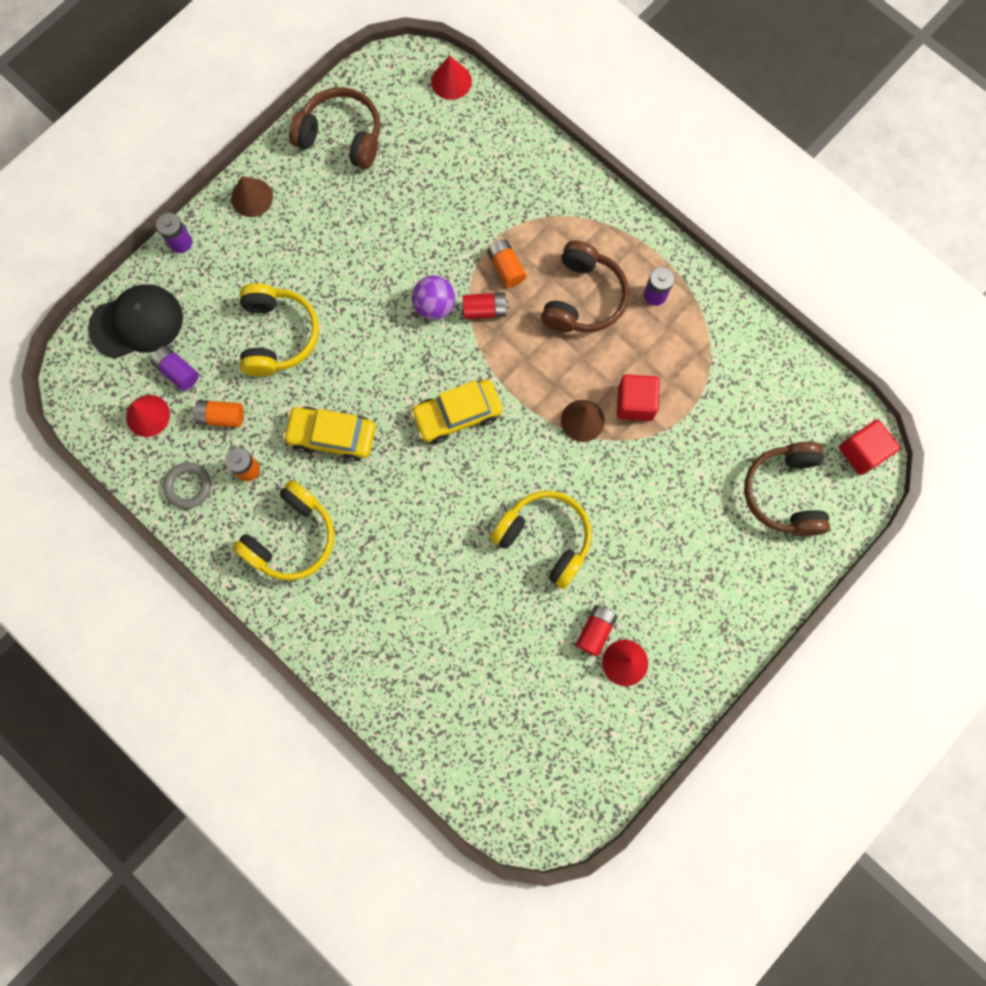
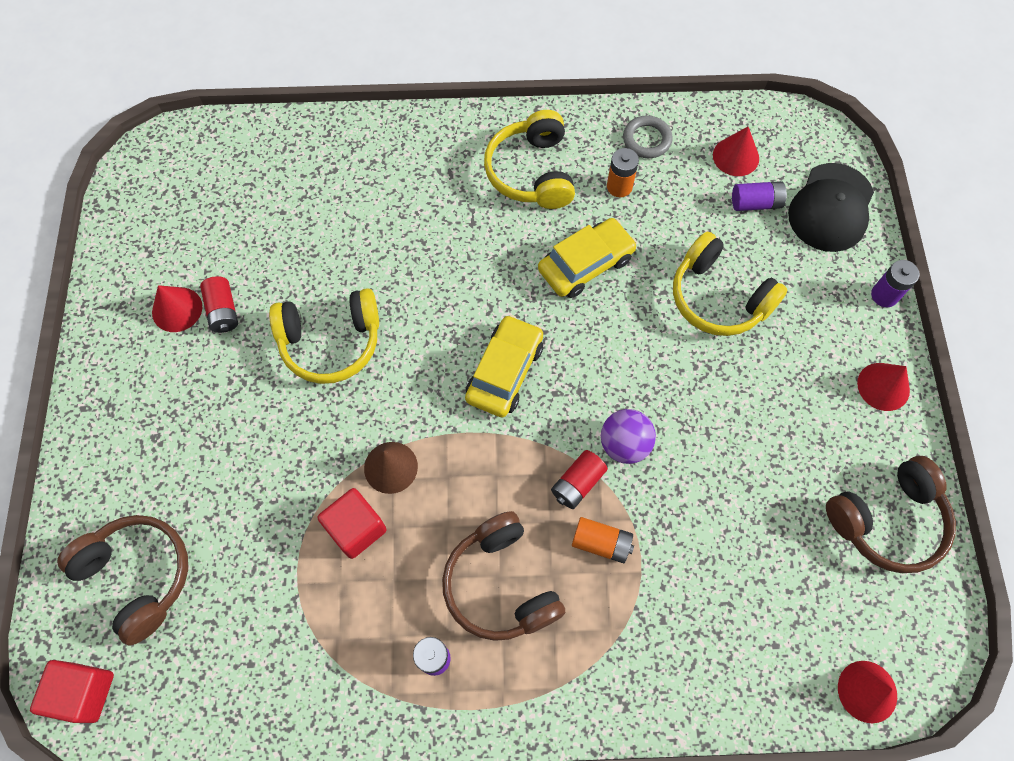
camera: 135 degrees right, 10 degrees down
orange battery [193,400,244,427] -> none
brown cone [231,176,273,217] -> red cone [857,363,910,411]

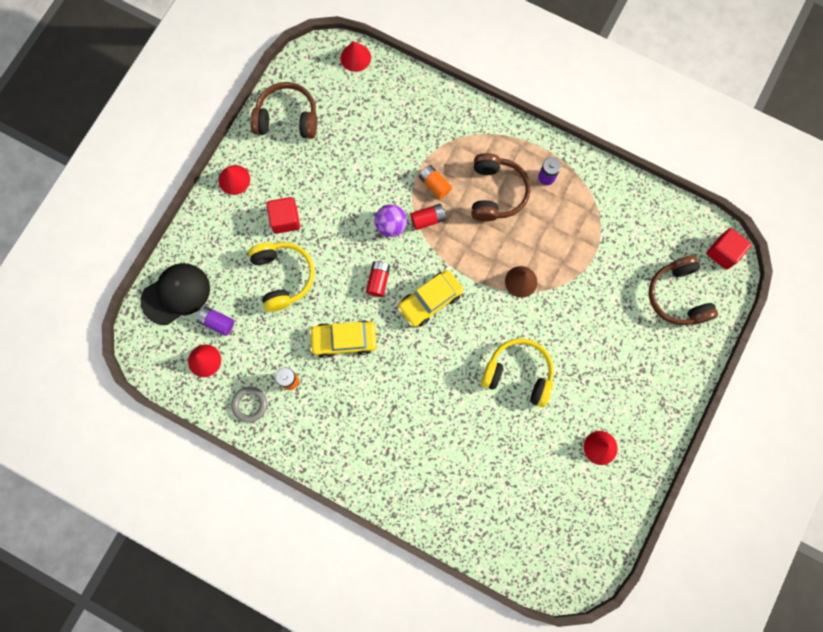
camera: 150 degrees left, 10 degrees up
red battery [200,276,238,333] -> red battery moved to [366,261,390,297]
red cube [317,488,387,559] -> red cube moved to [266,197,300,234]
yellow headphones [484,110,575,209] -> none
purple battery [871,260,920,307] -> none

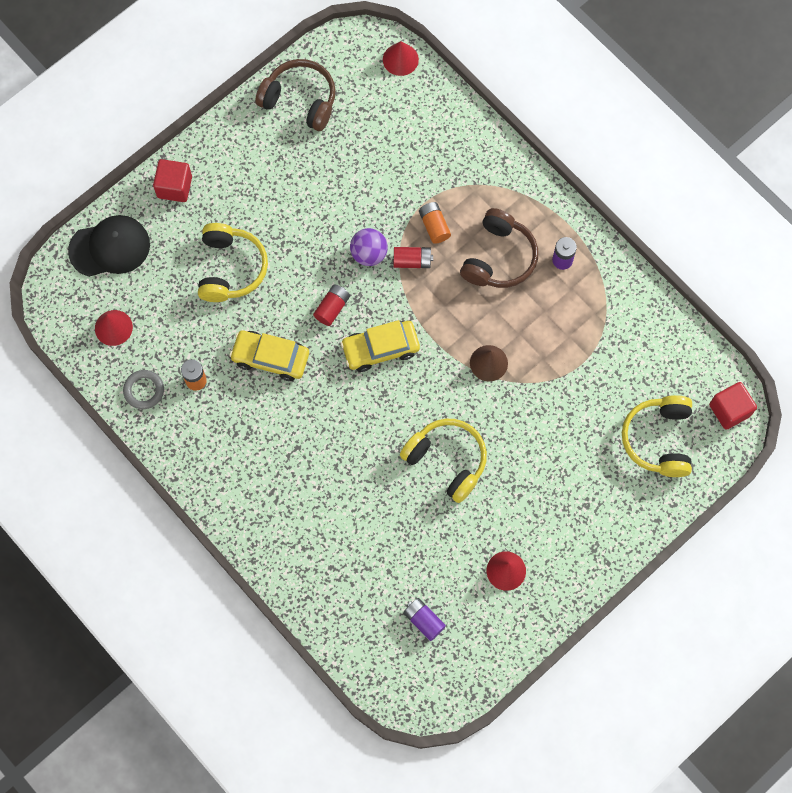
camera: 20 degrees right, 5 degrees down
purple battery [197,306,234,336] -> purple battery moved to [403,598,446,641]
red cone [219,165,250,195] -> none
red cube [266,197,300,234] -> red cube moved to [153,159,192,202]
brown headphones [649,255,718,325] -> yellow headphones [622,395,692,477]

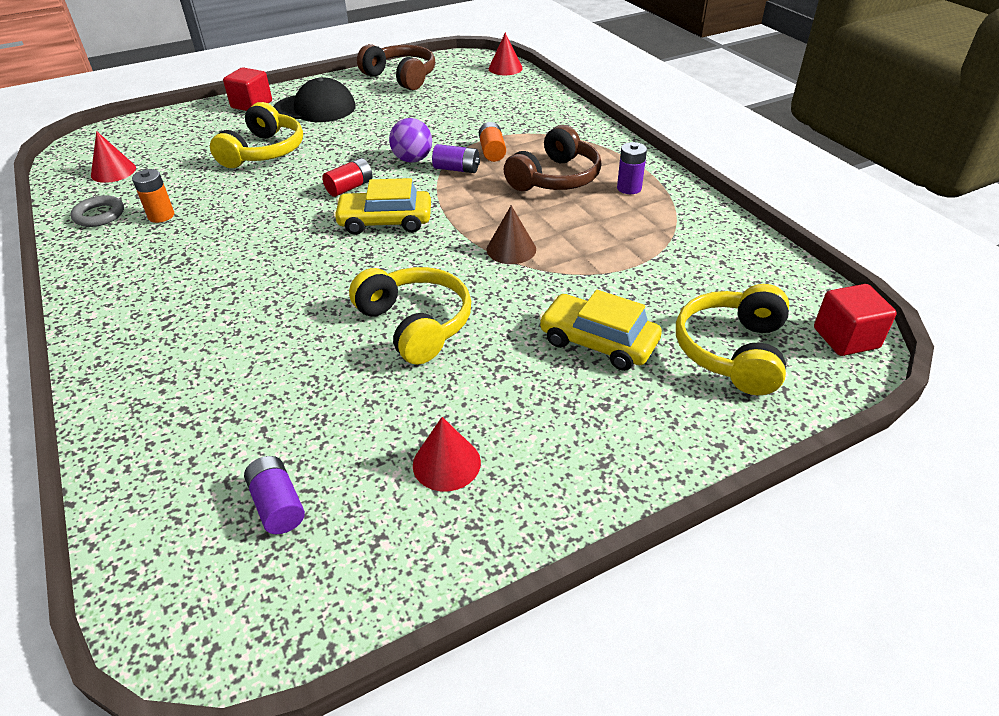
camera: 15 degrees right, 30 degrees down
black cap [68,215,150,277] -> black cap moved to [273,77,356,122]
yellow car [230,330,309,381] -> yellow car moved to [539,290,662,371]
red battery [394,247,433,268] -> purple battery [432,144,480,173]

